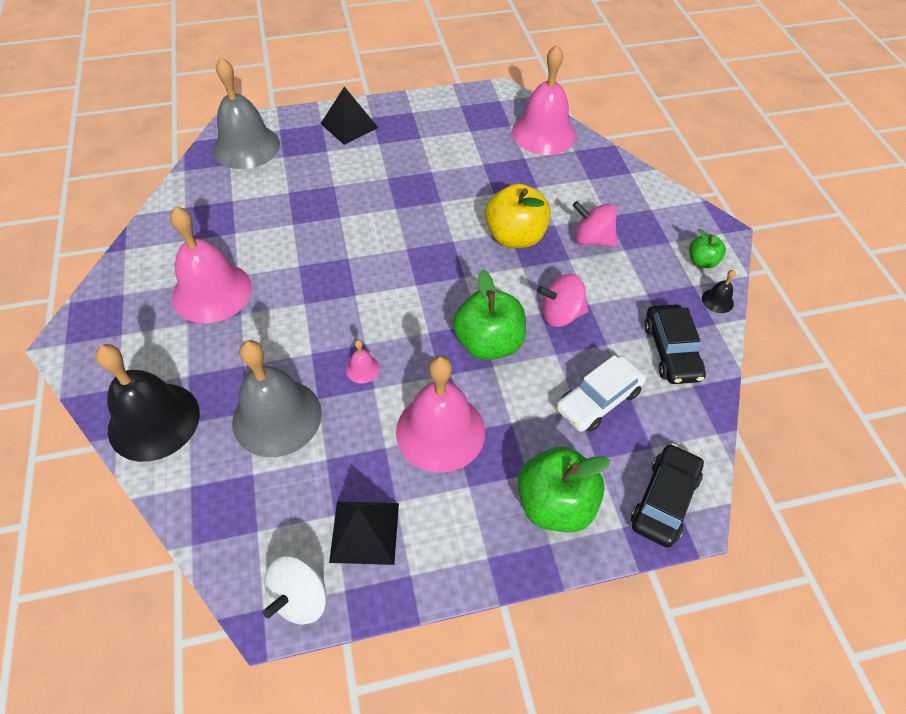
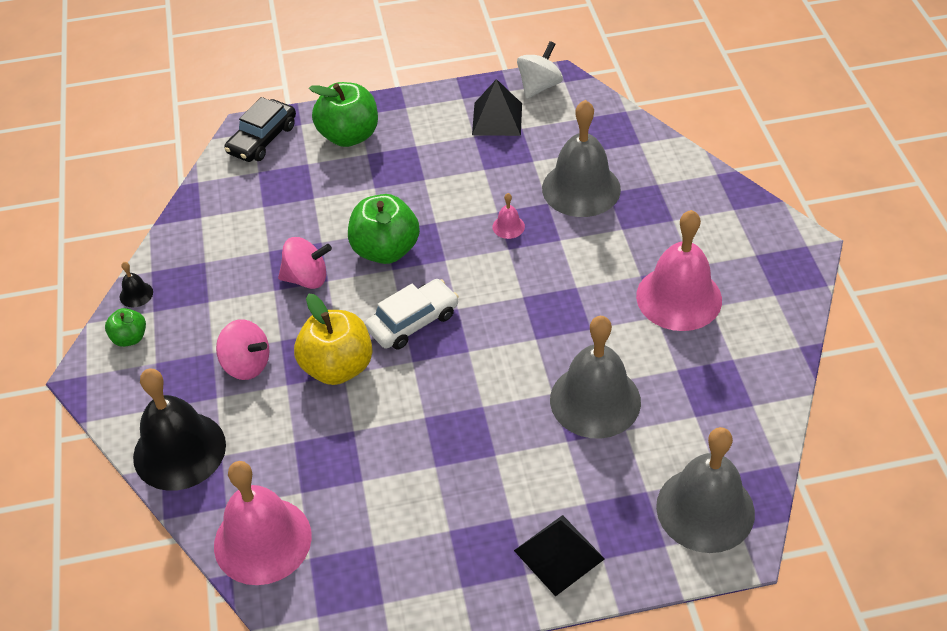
camera: 175 degrees left, 5 degrees down
black bell [95,344,200,462] -> black bell moved to [133,368,226,491]
pink bell [396,356,485,473] -> none
white car [556,355,646,432] -> white car moved to [365,279,459,350]
black car [644,304,706,384] -> none
none -> grey bell [550,316,641,438]

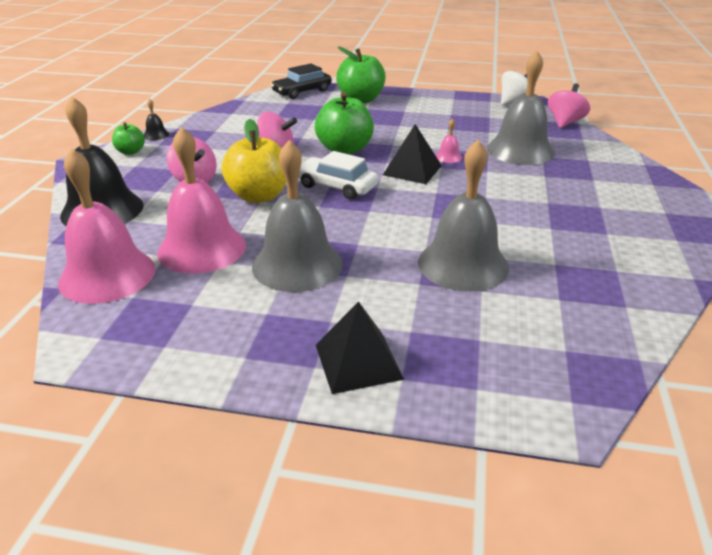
camera: 20 degrees right, 15 degrees down
white car [365,279,459,350] -> white car turned 135 degrees counterclockwise [298,151,378,199]
black pyramid [472,79,522,136] -> black pyramid moved to [383,124,442,184]
pink bell [636,210,722,331] -> pink bell moved to [157,127,246,274]
grey bell [656,427,755,553] -> grey bell moved to [252,140,343,292]
none -> pink spinning top [548,83,590,128]

